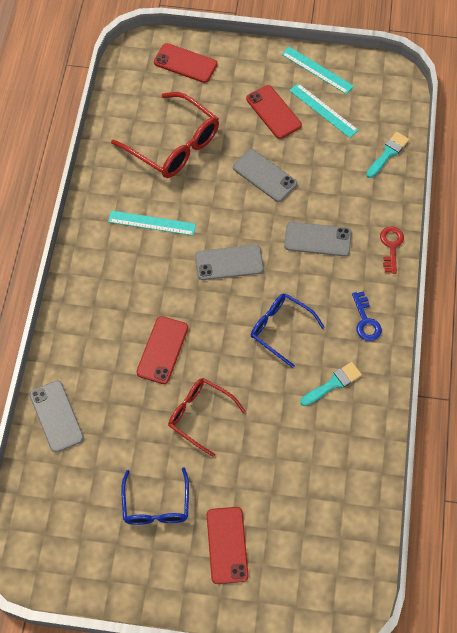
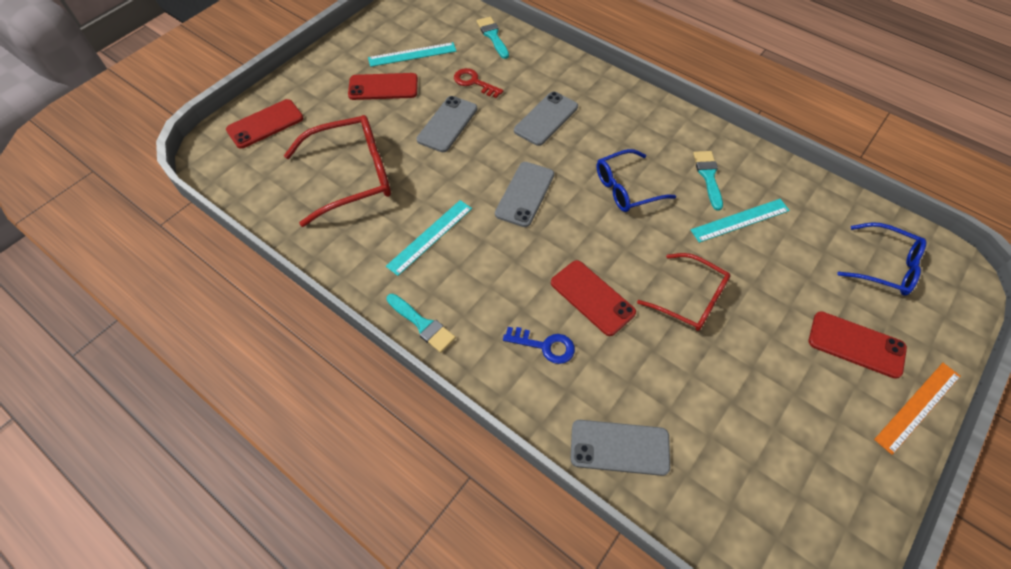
camera: 60 degrees left, 5 degrees down
blue glasses [121,467,189,525] -> blue glasses moved to [837,222,926,296]
red glasses [168,378,246,457] -> red glasses turned 120 degrees counterclockwise [637,253,731,331]
grey phone [233,149,297,202] -> grey phone turned 45 degrees counterclockwise [417,96,477,152]
turquoise ruler [281,47,354,94] -> turquoise ruler moved to [691,199,790,243]
blue key [352,291,382,341] -> blue key moved to [503,327,575,364]
red key [380,226,404,274] -> red key moved to [454,68,503,98]
none -> turquoise brush [386,294,456,353]
none -> orange ruler [874,363,960,455]

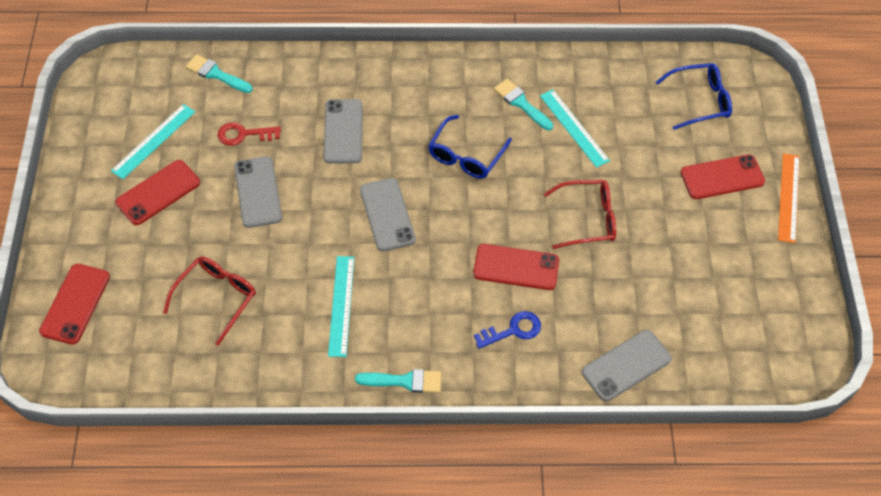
camera: 40 degrees left, 0 degrees up
red glasses [284,115,391,227] -> red glasses [163,256,256,346], size x0.64
turquoise ruler [691,199,790,243] -> turquoise ruler turned 60 degrees counterclockwise [540,89,610,168]

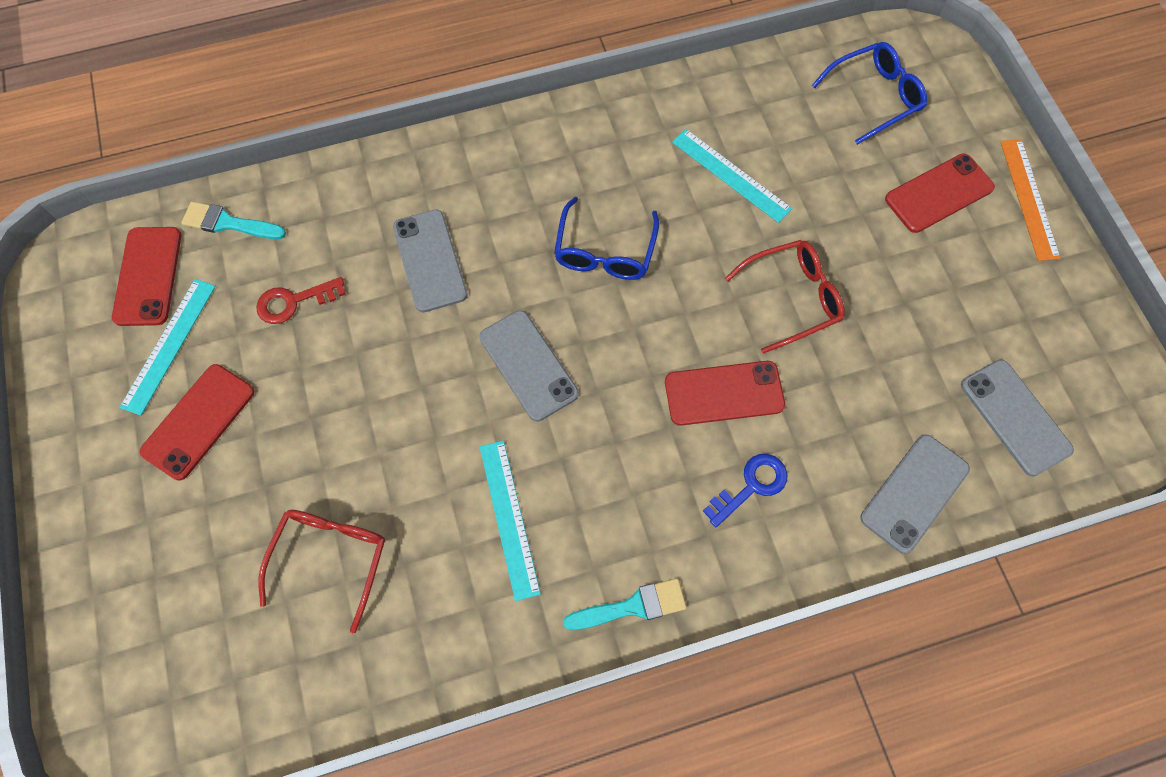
camera: 15 degrees left, 10 degrees up
red phone [39,264,110,345] -> red phone moved to [112,227,181,326]
grey phone [234,156,282,228] -> grey phone moved to [961,359,1074,476]
turquoise brush [494,79,553,131] -> none

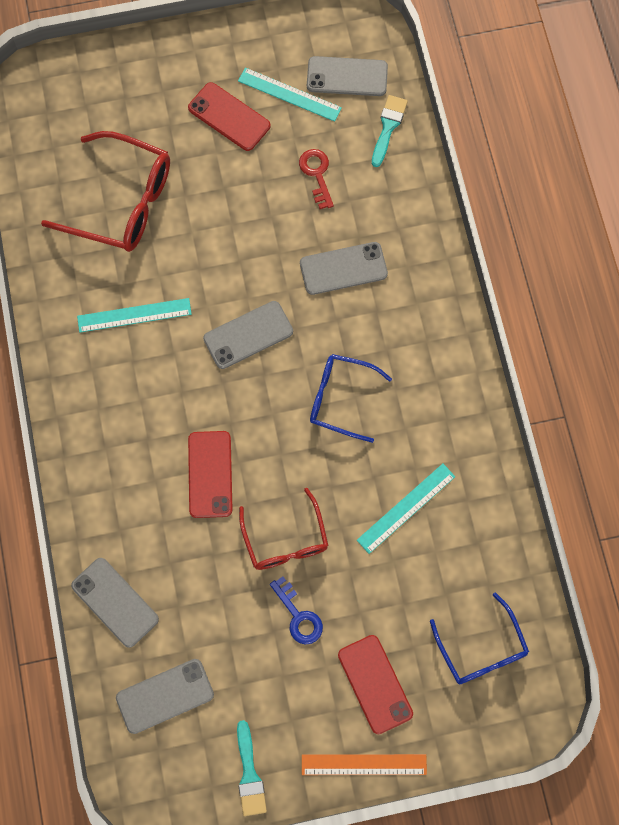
camera: 95 degrees right, 5 degrees up
red phone [112,227,181,326] -> grey phone [307,56,388,96]
red glasses [258,510,385,633] -> red glasses [41,131,170,252], size x1.57
turquoise brush [563,578,687,630] -> turquoise brush moved to [237,720,267,816]
blue key [703,454,788,527] -> blue key moved to [270,576,323,644]

